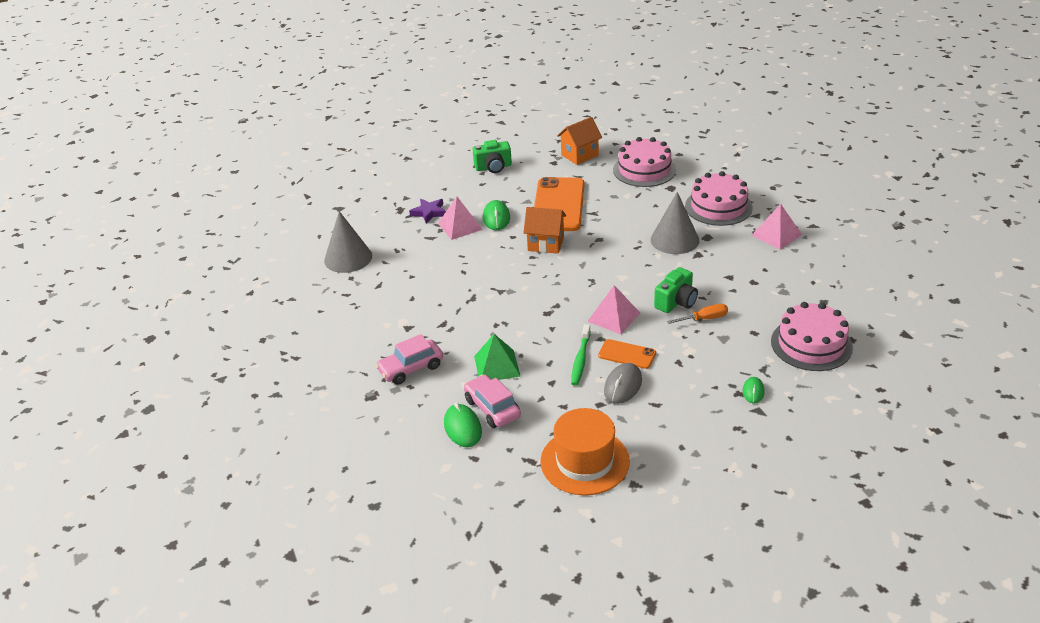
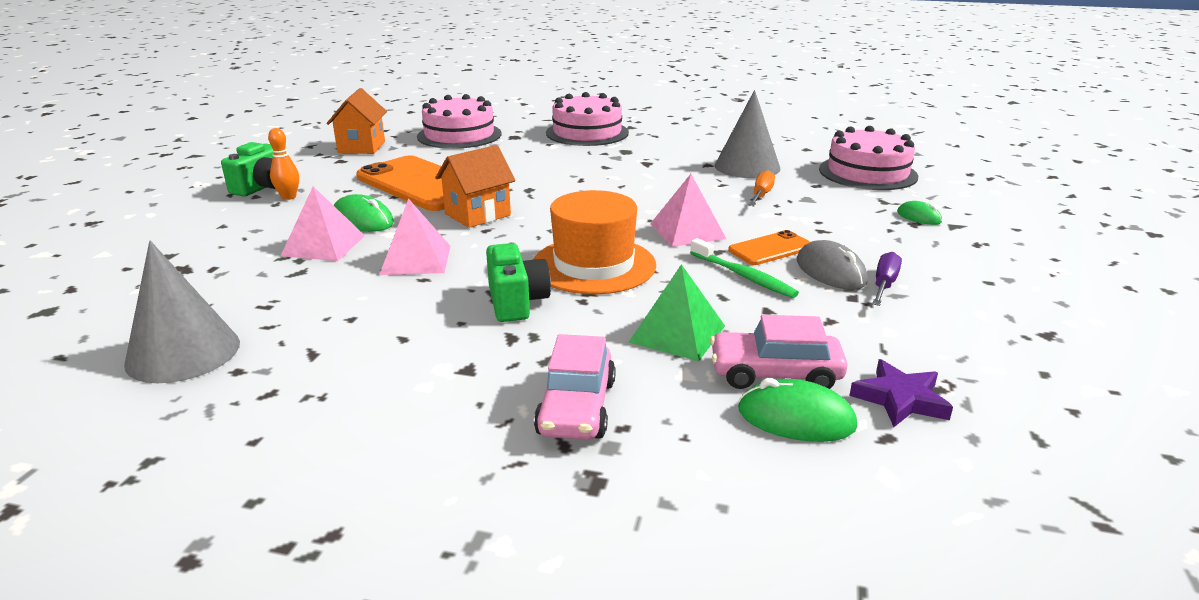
camera: 55 degrees left, 10 degrees down
purple star [409,199,446,224] -> purple star moved to [849,359,953,427]
orange hat [540,408,630,495] -> orange hat moved to [533,190,656,294]
grey cone [651,192,699,254] -> grey cone moved to [715,90,781,178]
green camera [654,267,698,313] -> green camera moved to [486,243,551,322]
pink pyramid [751,204,802,250] -> pink pyramid moved to [379,198,450,275]
none -> orange bowling pin [268,128,299,200]
none -> purple screwdriver [872,252,902,306]

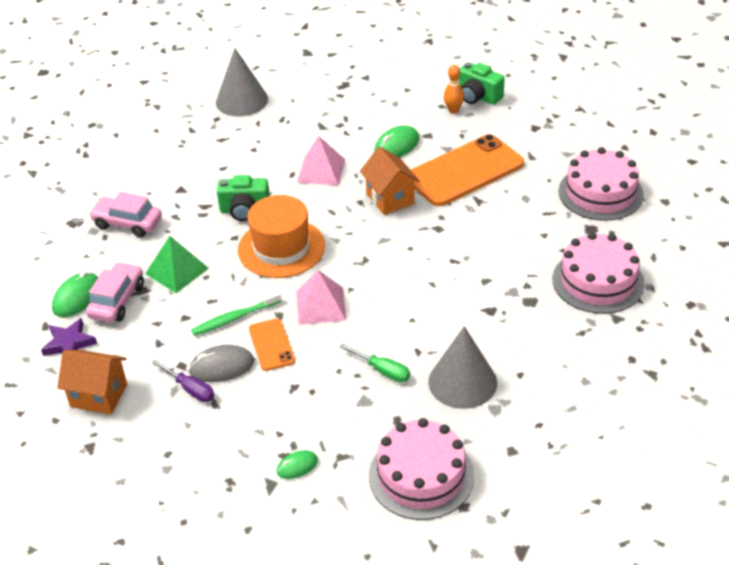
camera: 105 degrees right, 15 degrees up
pink pyramid [281,186,365,261] -> none
orange house [327,88,387,154] -> orange house moved to [57,350,127,415]
orange screwdriver [749,170,775,206] -> green screwdriver [340,344,410,382]

